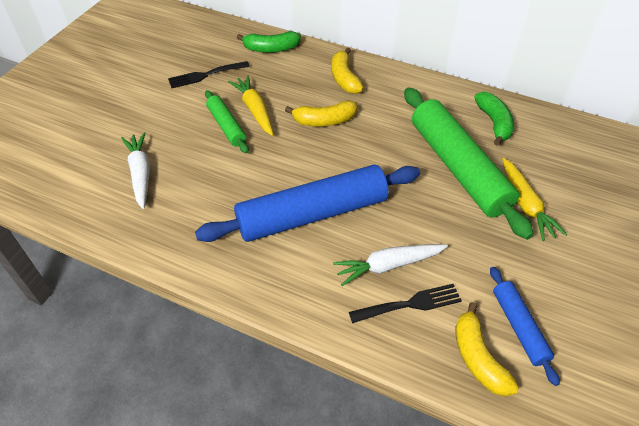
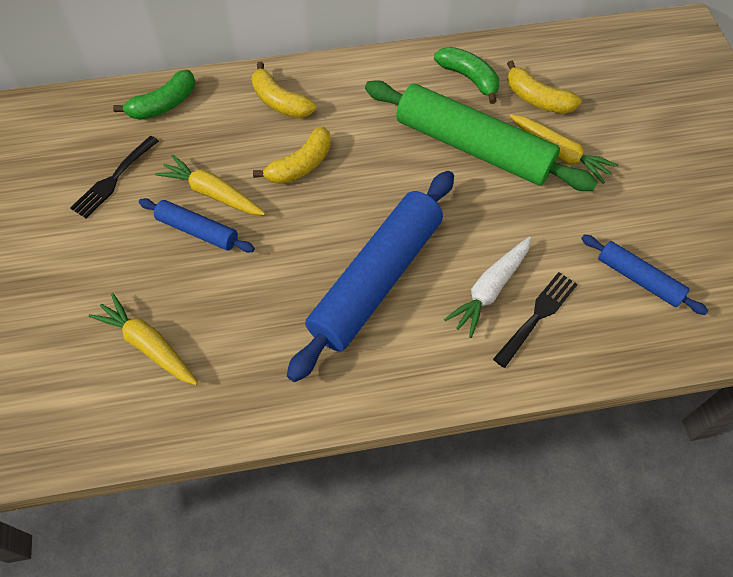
camera: 35 degrees left, 10 degrees up
white carrot [121,132,150,209] -> yellow carrot [89,293,198,385]
green rolling pin [205,90,249,153] -> blue rolling pin [139,198,255,253]
yellow banana [455,302,519,397] -> yellow banana moved to [507,60,582,114]

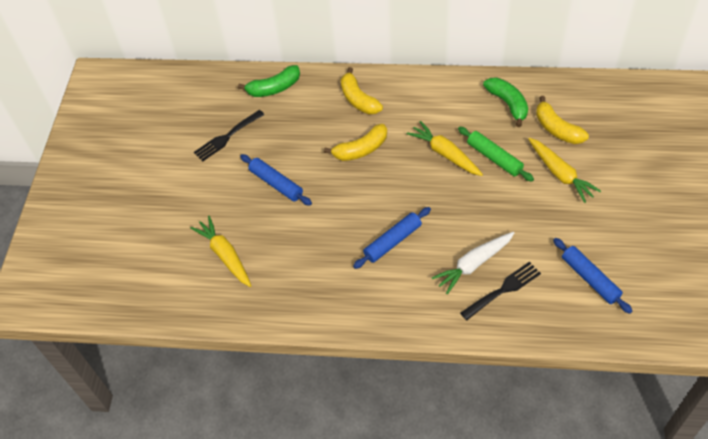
camera: 20 degrees right, 5 degrees down
yellow carrot [155,154,265,215] -> yellow carrot moved to [407,121,483,176]
blue rolling pin [287,171,454,382] -> blue rolling pin [353,207,431,269], size x0.50
green rolling pin [365,80,598,191] -> green rolling pin [458,127,534,182], size x0.50

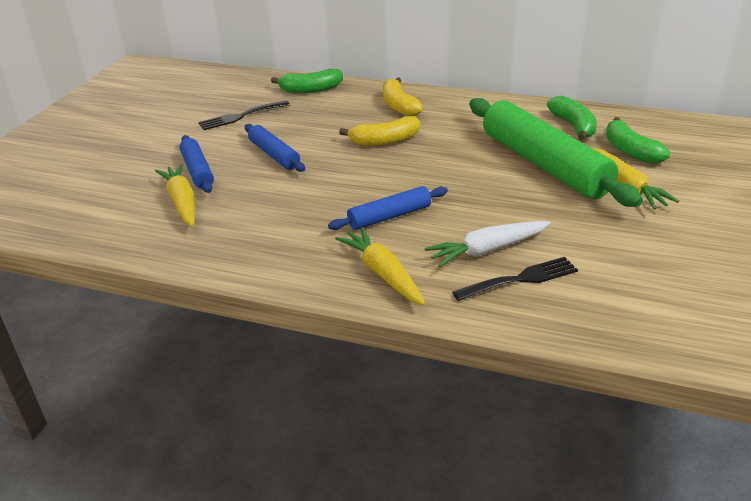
camera: 10 degrees right, 20 degrees down
yellow carrot [407,121,483,176] -> yellow carrot moved to [335,227,426,305]
green rolling pin [458,127,534,182] -> green rolling pin [469,98,643,207], size x2.02
yellow banana [536,96,589,144] -> green banana [606,117,670,164]
blue rolling pin [553,238,632,314] -> blue rolling pin moved to [179,135,214,193]

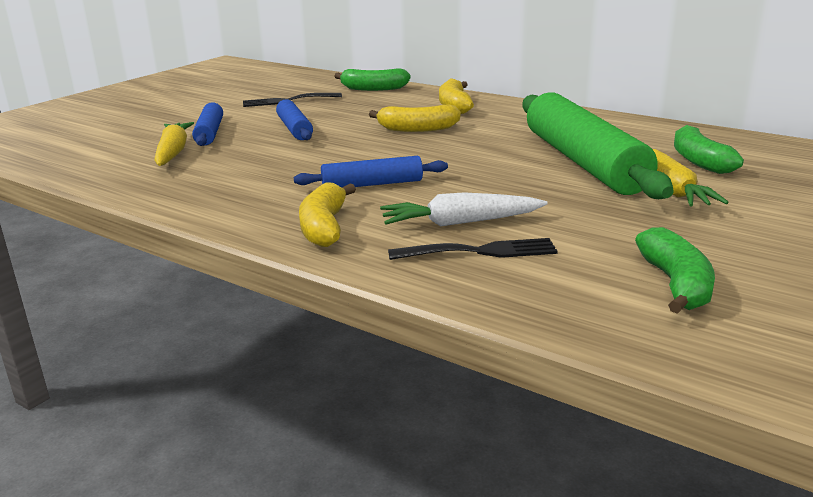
camera: 15 degrees right, 10 degrees down
yellow carrot [335,227,426,305] -> yellow banana [299,182,356,247]
green banana [547,96,597,141] -> green banana moved to [635,227,715,314]

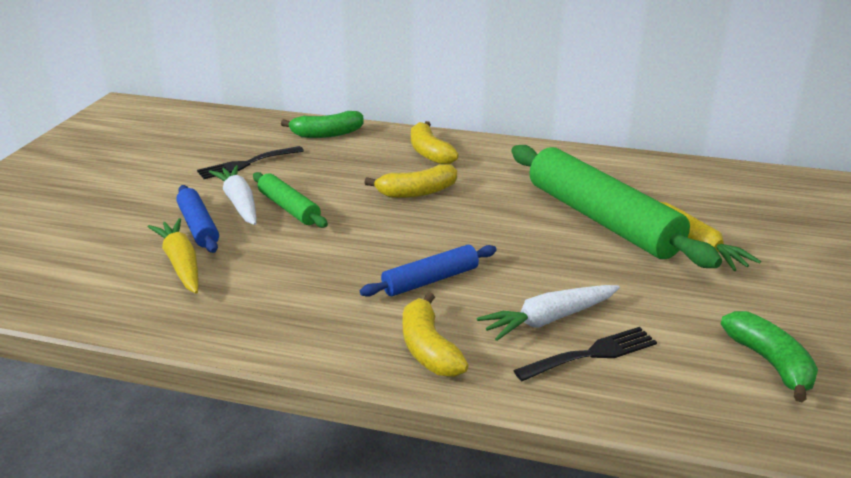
camera: 20 degrees left, 5 degrees up
blue rolling pin [276,99,313,140] -> green rolling pin [253,172,328,228]
green banana [674,125,744,174] -> none
none -> white carrot [209,165,256,225]

